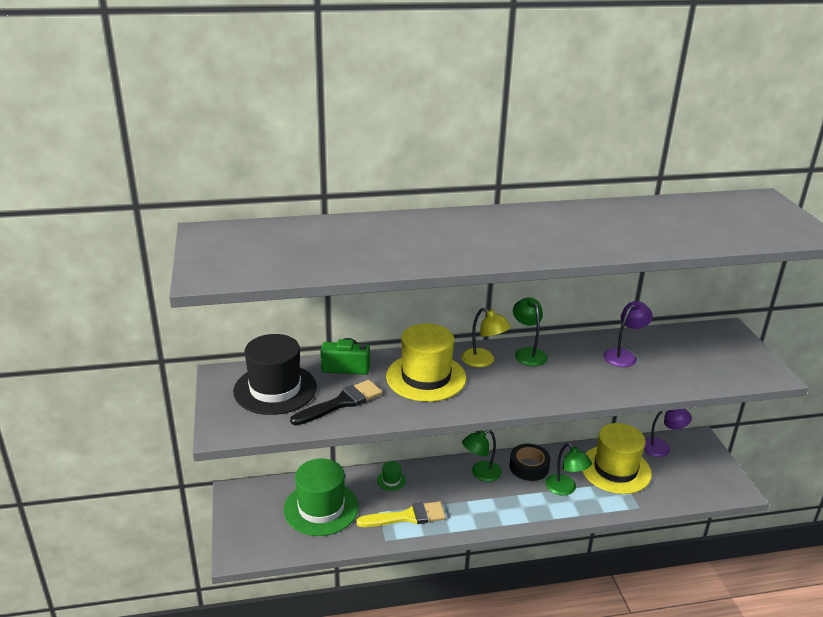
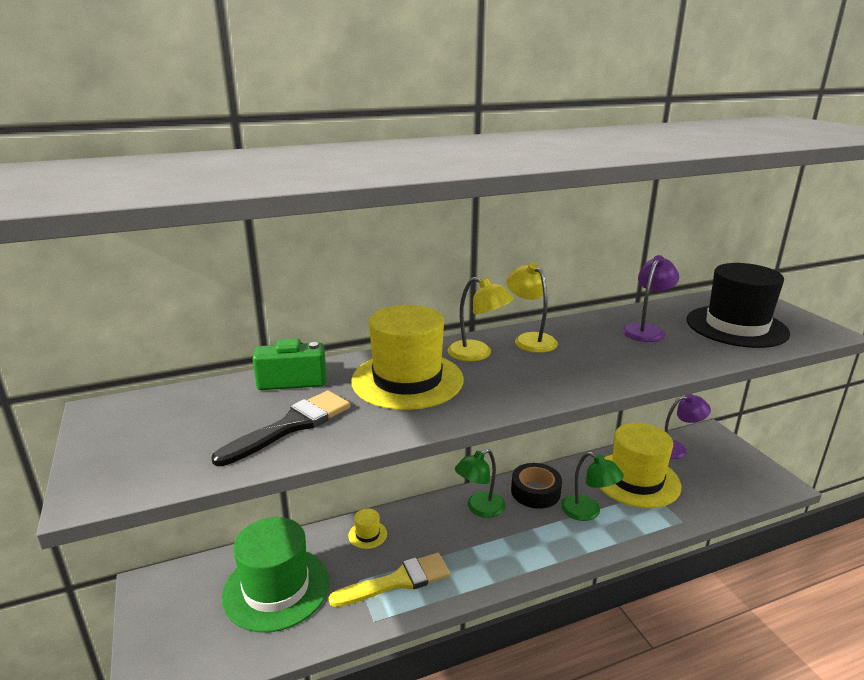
camera: 10 degrees left, 5 degrees down
black hat [233,334,317,415] -> black hat moved to [687,263,790,348]
green hat [377,461,406,491] -> yellow hat [348,509,387,549]
green lamp [513,298,548,366] -> yellow lamp [507,263,558,353]

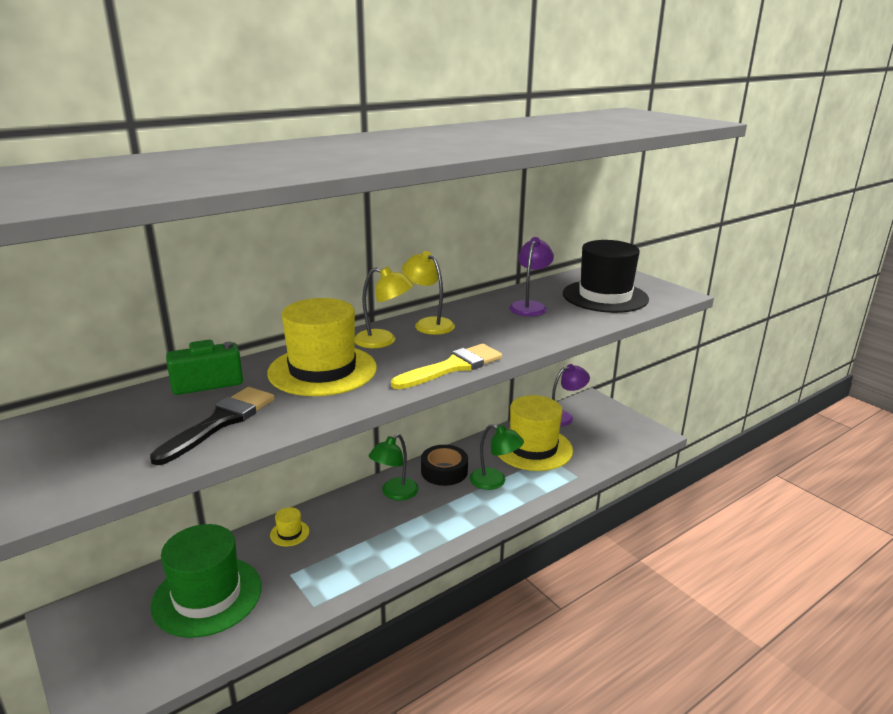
camera: 15 degrees left, 0 degrees up
yellow brush [328,553,450,607] -> yellow brush moved to [391,344,502,389]

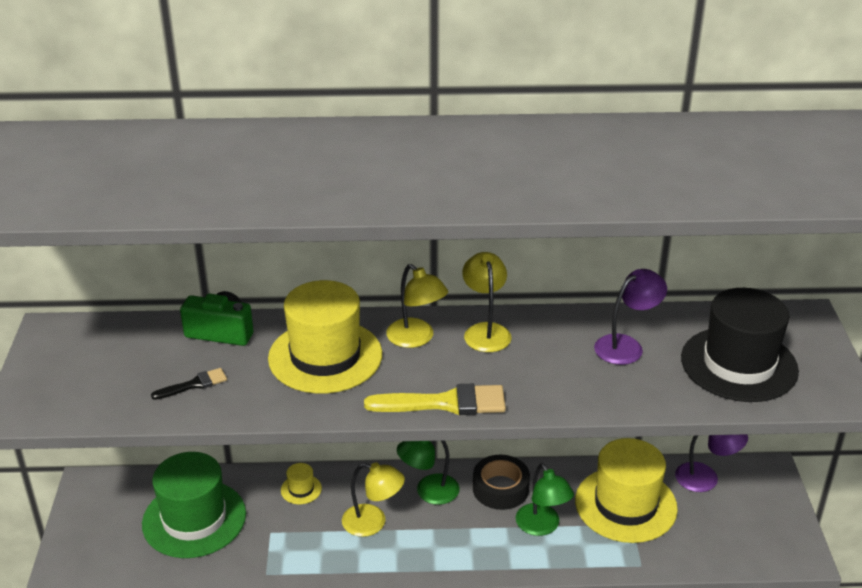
camera: 35 degrees right, 10 degrees up
black brush [150,387,275,465] -> black brush [151,368,227,400], size x0.55
none -> yellow lamp [342,462,405,537]

